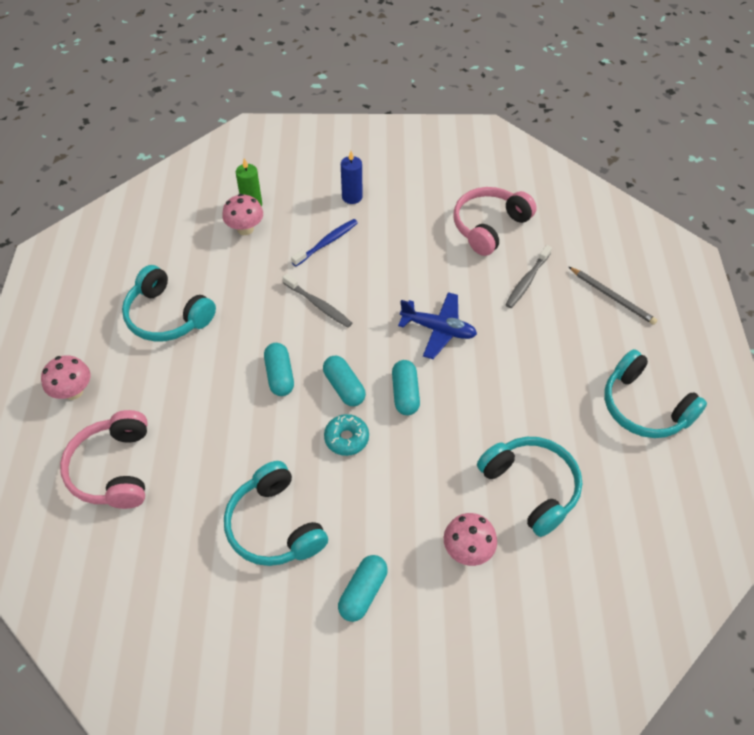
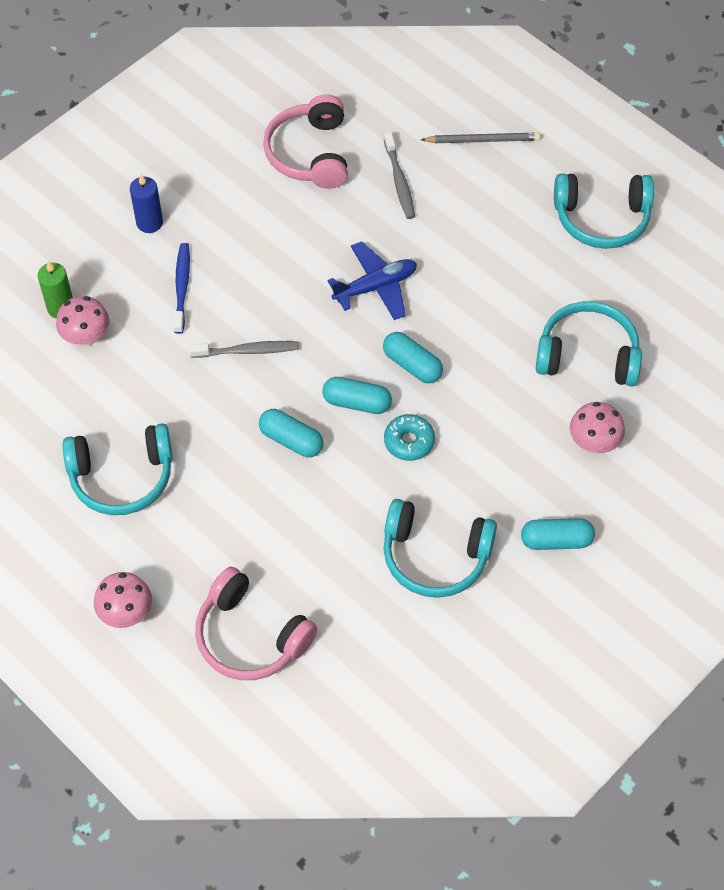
camera: 45 degrees left, 5 degrees up
turquoise capsule [338,555,388,622] -> turquoise capsule turned 75 degrees counterclockwise [521,518,595,550]

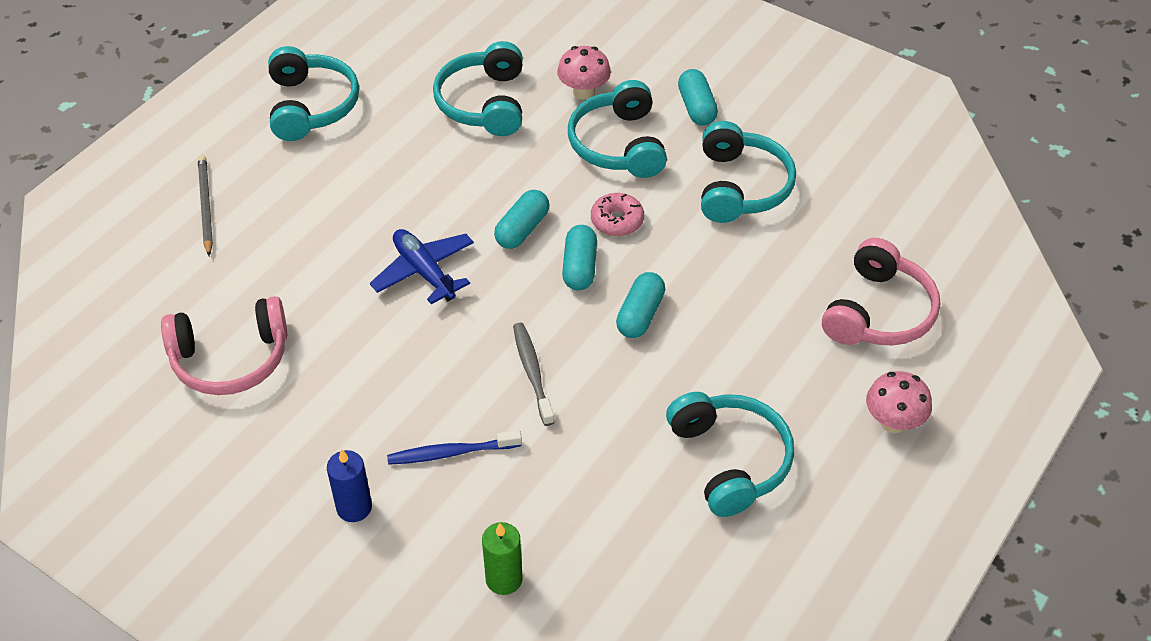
camera: 100 degrees left, 10 degrees down
pink mushroom [56,296,109,346] -> none
grey toothbrush [384,132,415,219] -> none
turquoise donut [384,414,435,461] -> pink donut [591,193,644,236]
none -> turquoise headphones [568,80,667,178]

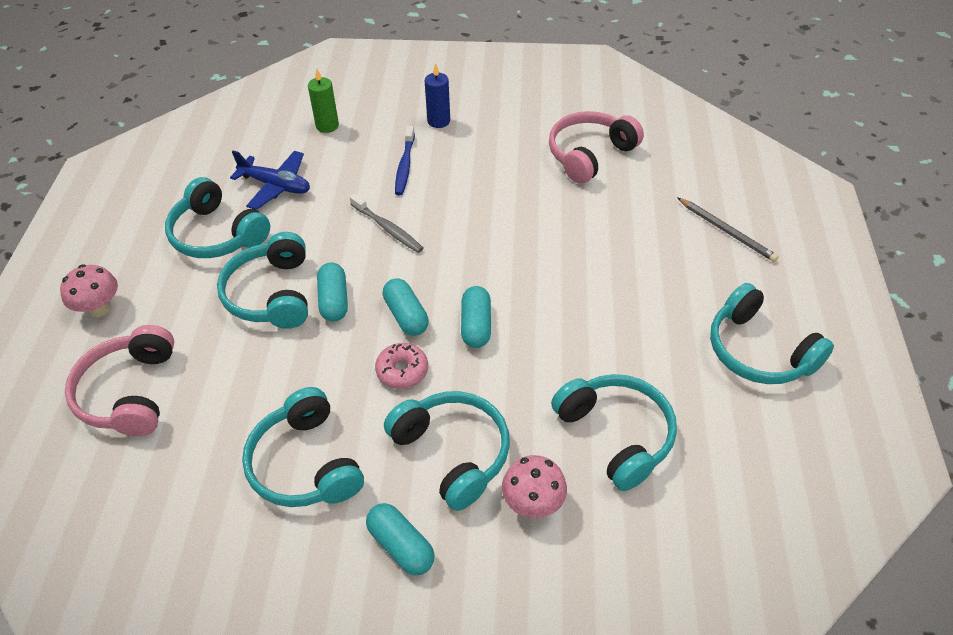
camera: 150 degrees right, 0 degrees up
blue plane [370,229,474,304] -> blue plane moved to [230,150,310,210]
blue toothbrush [387,430,522,465] -> blue toothbrush turned 135 degrees clockwise [395,126,415,195]
none -> turquoise headphones [217,232,308,329]

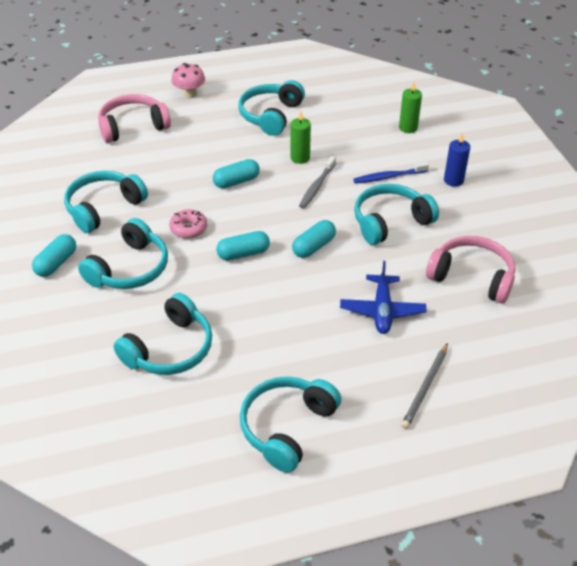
camera: 70 degrees right, 5 degrees down
turquoise headphones [217,232,308,329] -> turquoise headphones moved to [354,184,439,245]
blue plane [230,150,310,210] -> blue plane moved to [340,261,427,334]
turquoise capsule [382,278,429,336] -> turquoise capsule moved to [292,220,336,258]
pink mushroom [502,455,567,518] -> none
none -> green candle [291,111,311,164]

